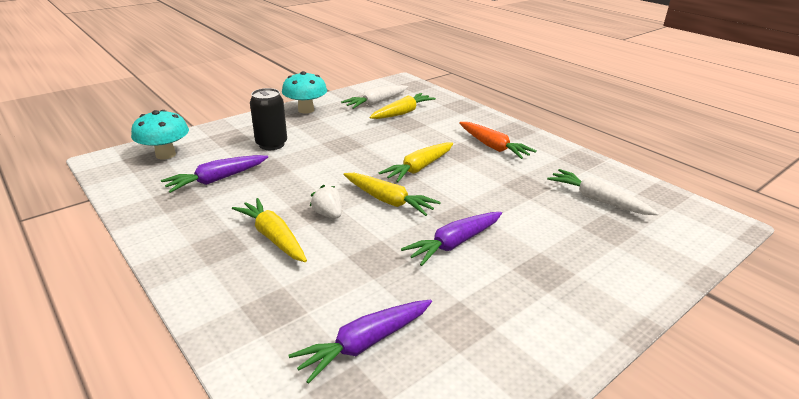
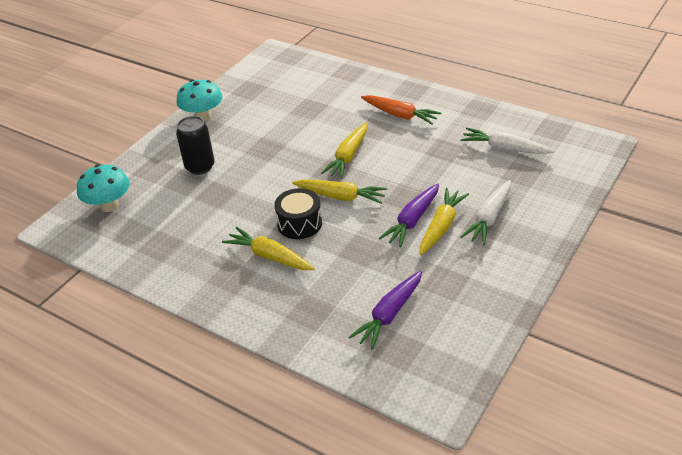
camera: 15 degrees left, 10 degrees up
purple carrot [161,155,268,193] -> none
white strawberry [310,185,342,218] -> black drum [274,188,322,239]
white carrot [341,85,408,109] -> white carrot moved to [460,180,511,245]
yellow carrot [370,93,436,119] -> yellow carrot moved to [420,188,469,255]

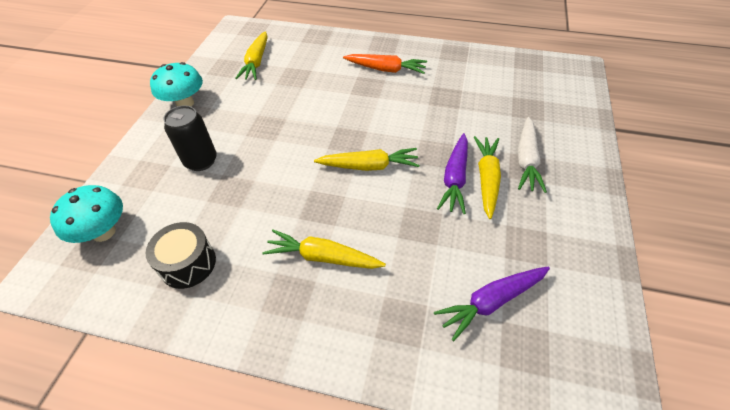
camera: 20 degrees left, 10 degrees up
black drum [274,188,322,239] -> black drum moved to [146,222,216,289]
yellow carrot [321,123,367,178] -> yellow carrot moved to [235,31,268,80]
purple carrot [349,271,422,350] -> purple carrot turned 45 degrees clockwise [434,267,550,341]
white carrot [461,128,554,154] -> none

